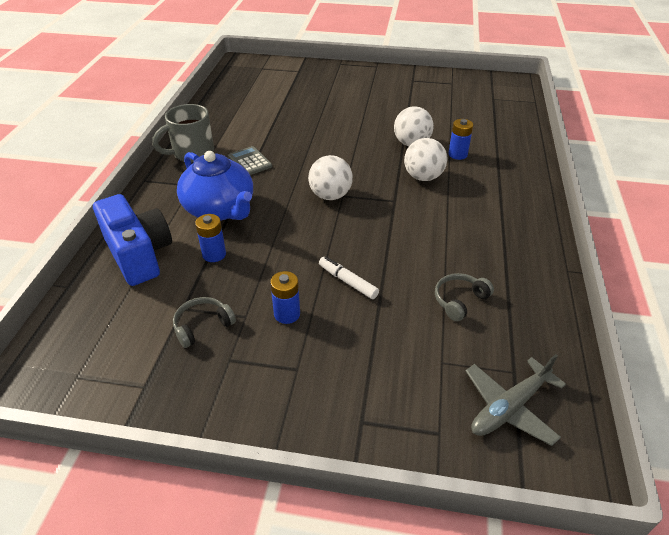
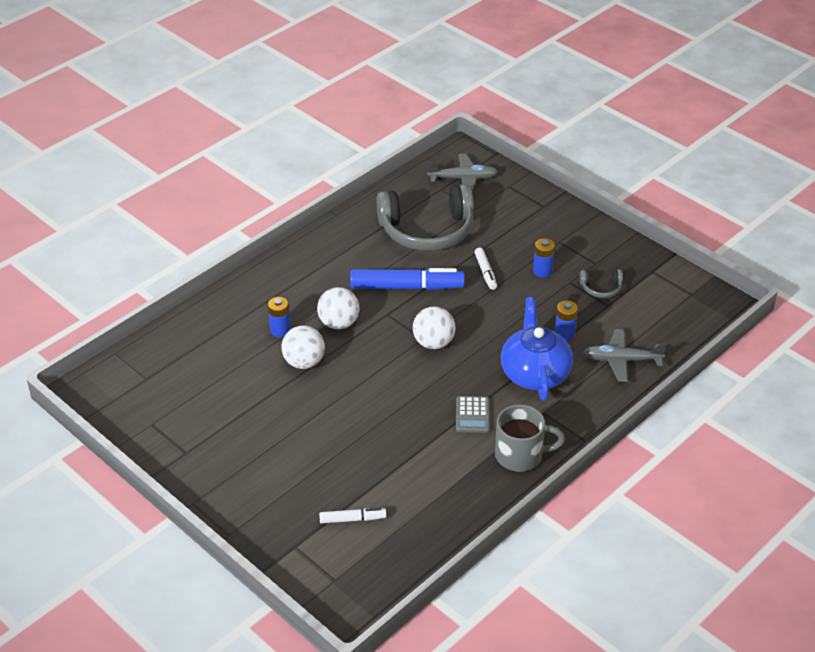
camera: 145 degrees left, 0 degrees up
blue camera [93,194,172,286] -> grey plane [583,329,667,382]
grey headphones [435,273,494,322] -> grey headphones [377,184,474,251], size x2.37
none -> white marker [319,508,386,524]
none -> blue marker [350,268,465,290]

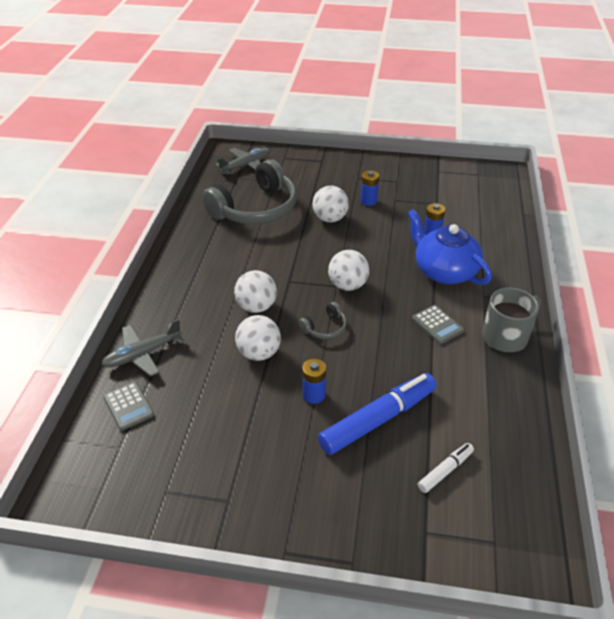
camera: 35 degrees left, 0 degrees up
blue battery [268,297,291,337] -> blue battery moved to [302,359,326,404]
blue marker [350,268,465,290] -> blue marker moved to [318,373,436,455]
white marker [475,248,497,290] -> white ball [312,186,349,222]
grey headphones [580,269,623,298] -> grey headphones moved to [298,302,347,339]
grey plane [583,329,667,382] -> grey plane moved to [101,319,185,377]
none -> grey calculator [103,382,154,431]

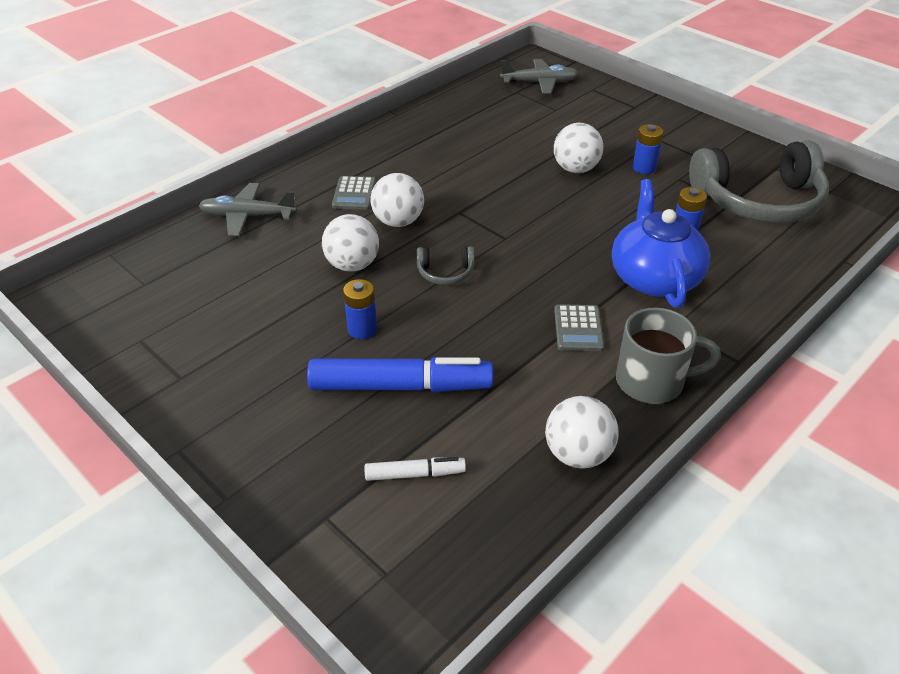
camera: 35 degrees right, 0 degrees up
grey calculator [103,382,154,431] -> grey calculator moved to [332,176,376,210]
grey headphones [202,159,297,224] -> grey headphones moved to [689,140,829,223]
white ball [328,250,369,291] -> white ball moved to [545,396,618,469]

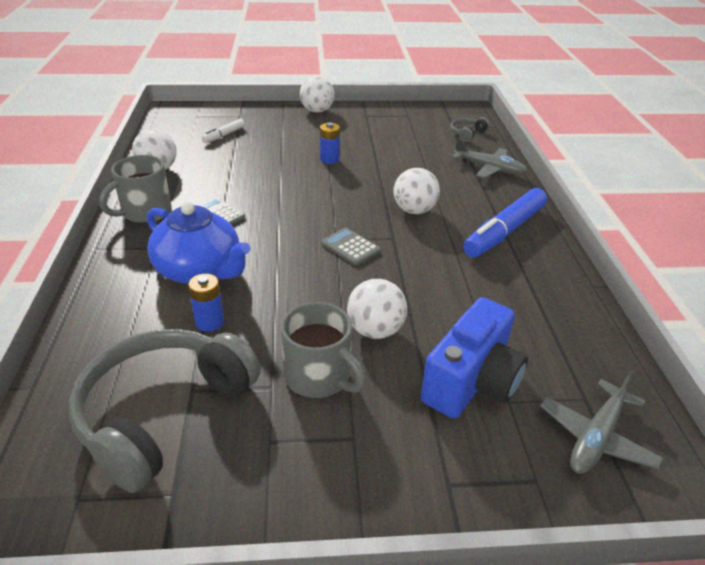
camera: 130 degrees right, 5 degrees down
grey plane [198,183,297,236] -> grey plane turned 75 degrees clockwise [452,137,527,178]
blue marker [307,357,493,392] -> blue marker moved to [463,188,547,258]
white ball [322,214,379,272] -> white ball moved to [300,76,335,113]
grey calculator [332,176,376,210] -> grey calculator moved to [321,228,381,265]
grey headphones [417,246,475,285] -> grey headphones moved to [450,117,490,142]
blue battery [633,124,663,174] -> grey mug [281,302,367,398]
none -> blue camera [421,297,528,419]

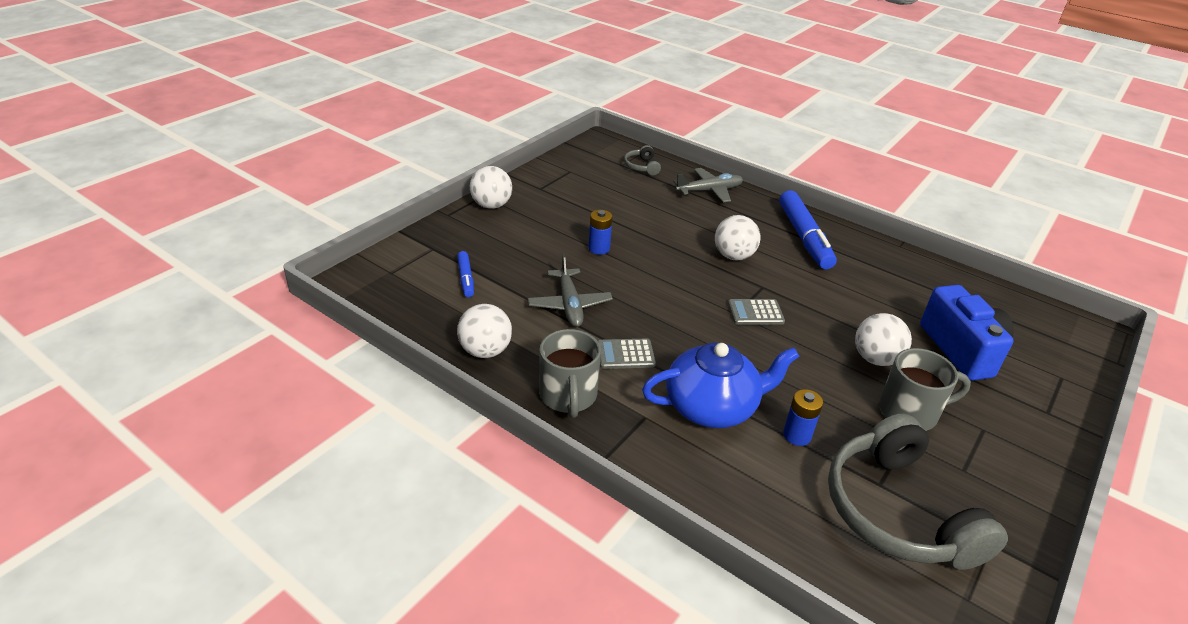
camera: 50 degrees left, 0 degrees up
white marker [202,119,245,143] -> blue marker [457,251,474,297]
grey plane [540,371,663,474] -> grey plane moved to [528,254,613,327]

